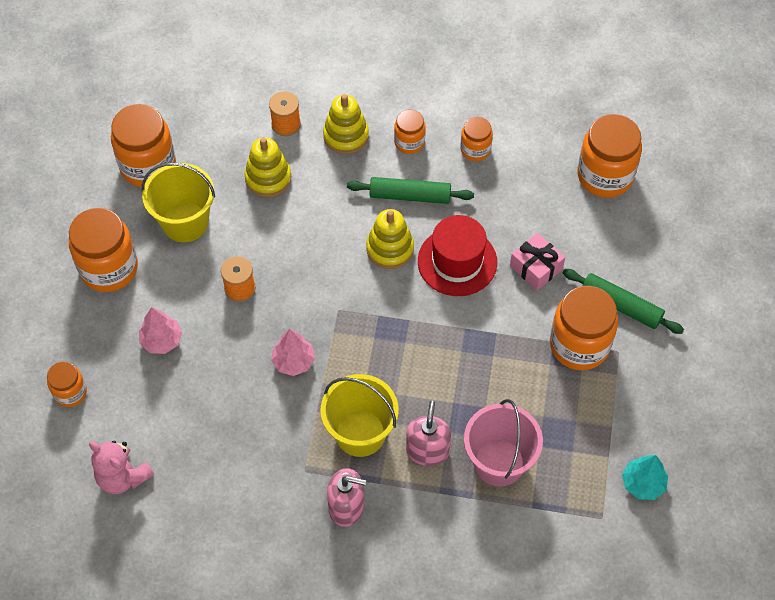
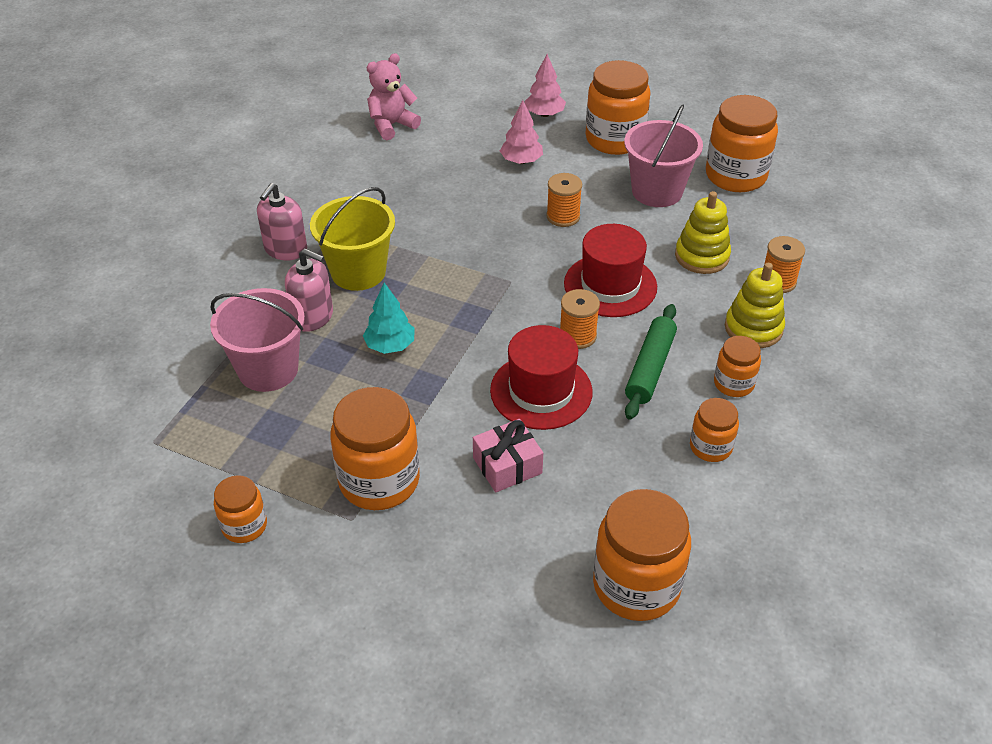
camera: 105 degrees right, 15 degrees down
orange jar [47,362,87,407] -> orange jar moved to [214,475,267,543]
yellow bucket [142,163,215,242] -> pink bucket [624,104,703,207]
pink tree [271,329,315,376] -> pink tree moved to [525,54,566,117]
yellow stacking toy [366,209,414,269] -> orange spool [560,289,600,349]
green rolling pin [563,269,684,334] -> none
turquoise tree [622,455,668,500] -> turquoise tree moved to [363,283,414,354]
none -> red hat [564,224,657,317]

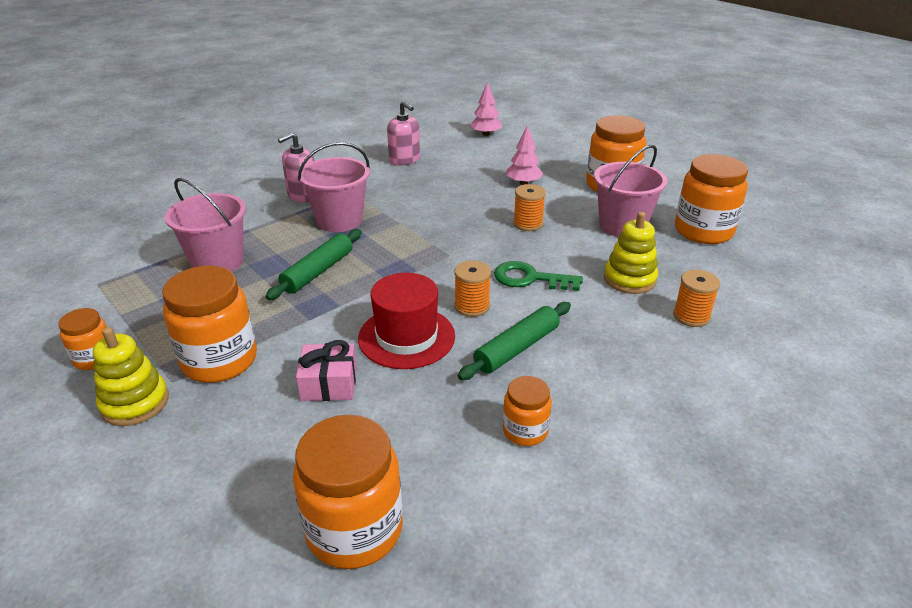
camera: 25 degrees right, 10 degrees down
pink soap dispenser [285,249,333,332] -> pink soap dispenser moved to [387,101,420,165]
yellow bucket [310,187,395,291] -> pink bucket [298,142,370,232]
turquoise tree [363,283,414,354] -> green rolling pin [265,229,362,300]
pink teddy bear [366,53,421,140] -> none
pink tree [525,54,566,117] -> pink tree moved to [470,82,502,136]
red hat [564,224,657,317] -> green key [494,261,583,291]
orange jar [714,336,761,397] -> none
yellow stacking toy [725,263,785,348] -> yellow stacking toy moved to [93,327,169,426]

